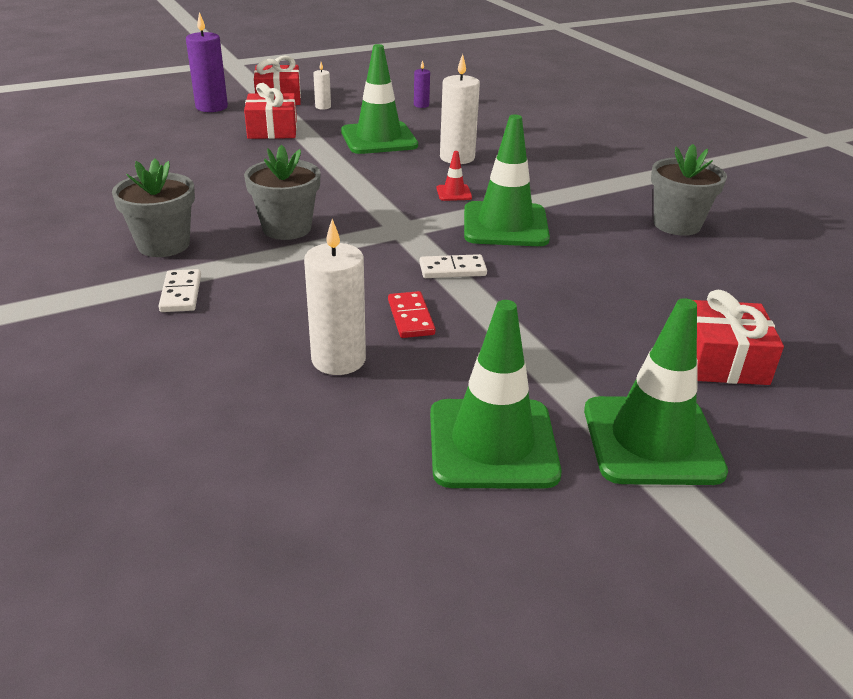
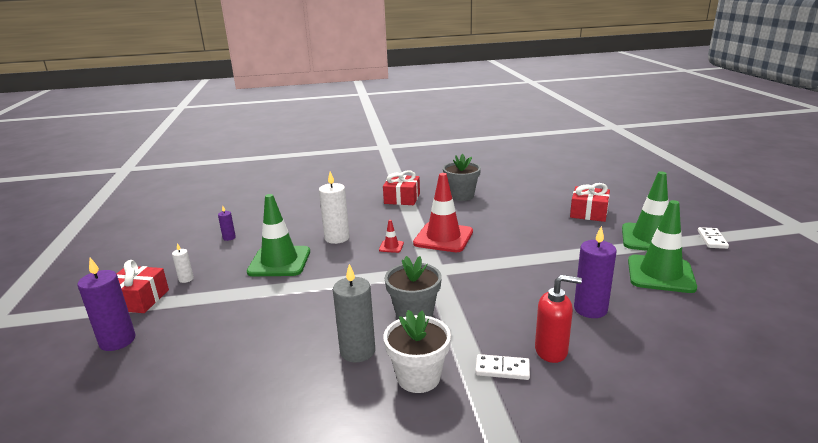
camera: 70 degrees left, 10 degrees down
grey flower pot [112,159,195,257] -> white flower pot [383,310,451,393]
red gift [244,83,297,139] -> red gift moved to [383,170,420,205]
white candle [304,219,366,375] -> purple candle [574,226,617,318]
red domino [388,291,435,338] -> none
white domino [420,254,487,278] -> white domino moved to [698,227,729,249]
green traffic cone [464,115,550,246] -> red traffic cone [413,173,473,252]
none -> grey candle [333,264,375,362]
none -> red soap dispenser [535,275,582,363]

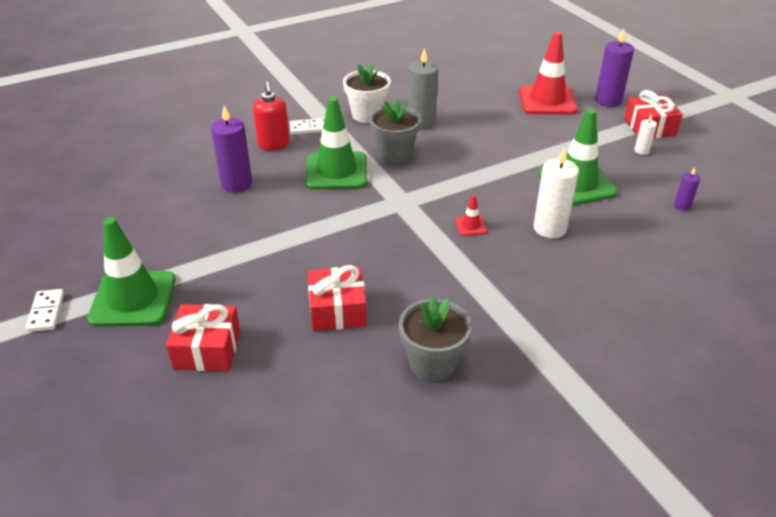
camera: 160 degrees right, 15 degrees up
red gift [383,170,420,205] -> red gift moved to [308,265,367,331]
red traffic cone [413,173,473,252] -> red traffic cone moved to [519,32,578,115]
red soap dispenser [535,275,582,363] -> red soap dispenser turned 90 degrees counterclockwise [253,82,290,151]
green traffic cone [628,200,697,293] -> green traffic cone moved to [305,97,367,190]

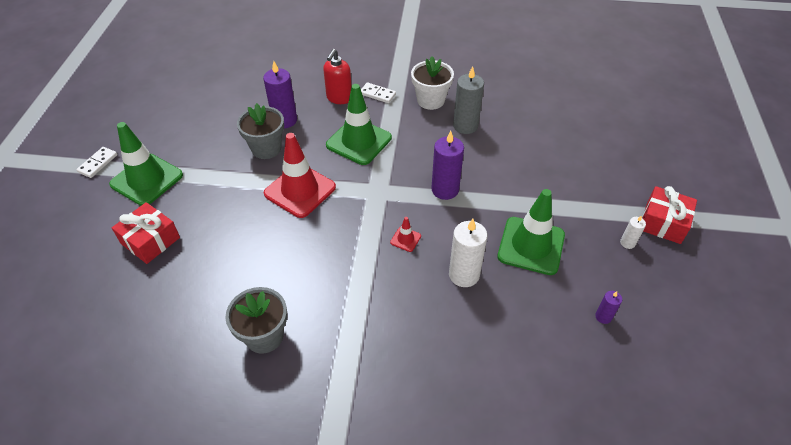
camera: 35 degrees right, 10 degrees up
red gift [308,265,367,331] -> none
grey flower pot [369,99,421,163] -> grey flower pot moved to [237,103,284,159]
red traffic cone [519,32,578,115] -> red traffic cone moved to [264,133,336,218]
purple candle [595,29,634,107] -> purple candle moved to [431,131,464,200]

